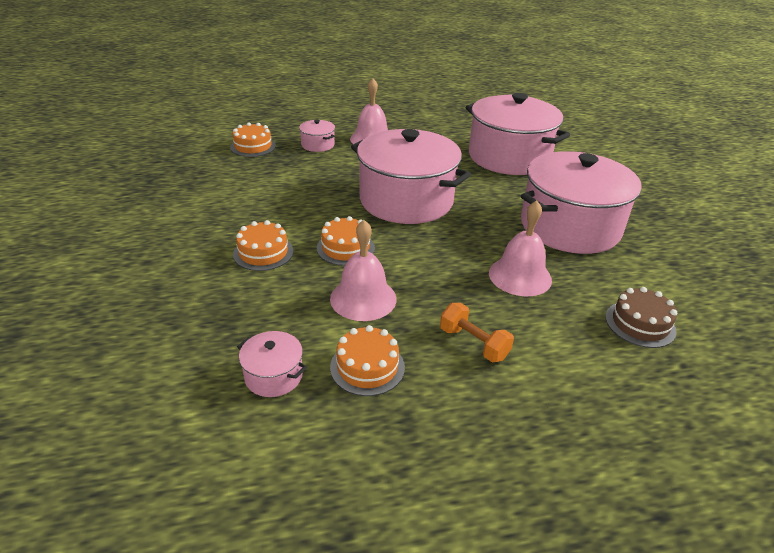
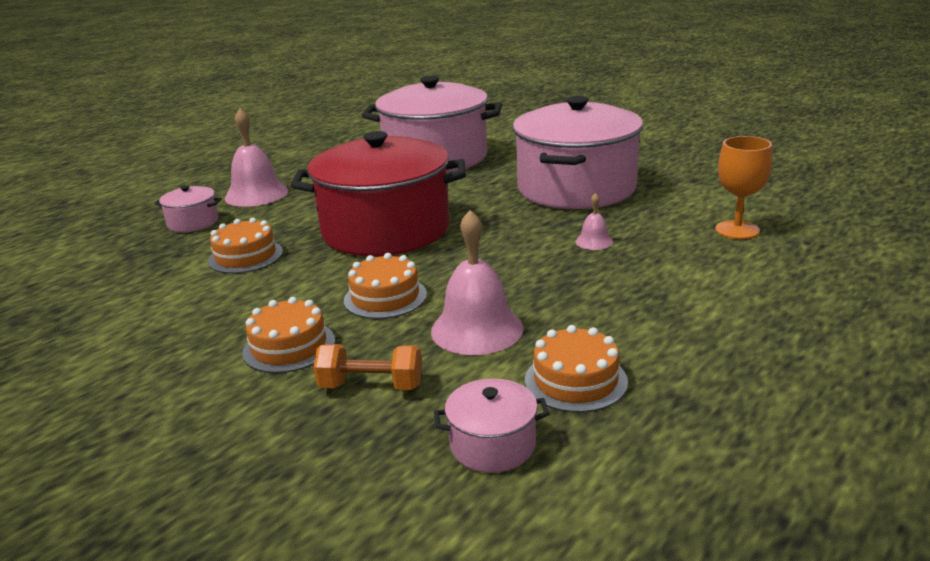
camera: 35 degrees left, 10 degrees down
orange cake [230,123,276,157] -> orange cake moved to [208,218,283,274]
pink pot [351,129,471,224] -> red pot [291,131,466,256]
orange dumbbell [440,303,514,362] -> orange dumbbell moved to [313,344,422,390]
pink bell [489,200,552,296] -> pink bell [576,193,613,250], size x0.49
brown cake [605,287,677,348] -> orange goblet [715,136,772,239]

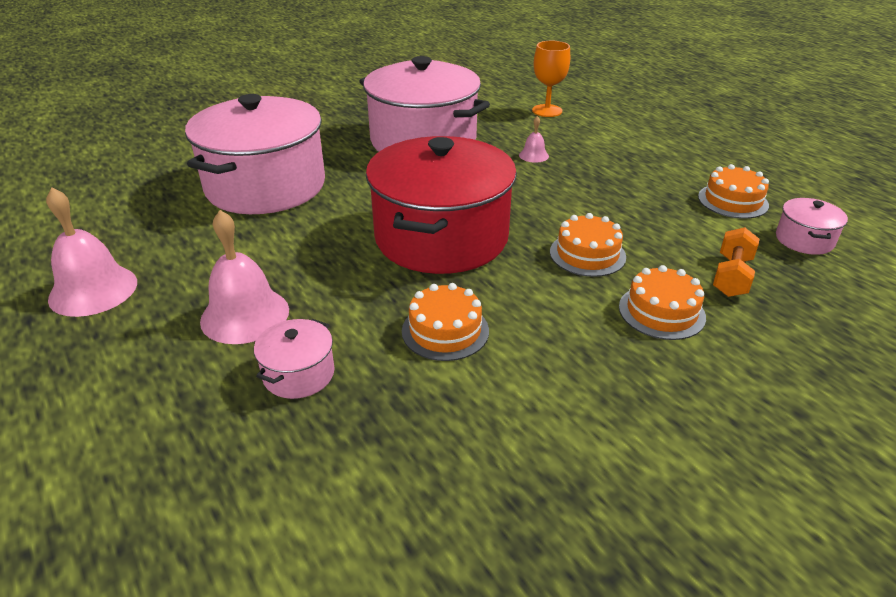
camera: 75 degrees left, 10 degrees up
pink bell [431,210,524,355] -> pink bell moved to [46,188,137,317]

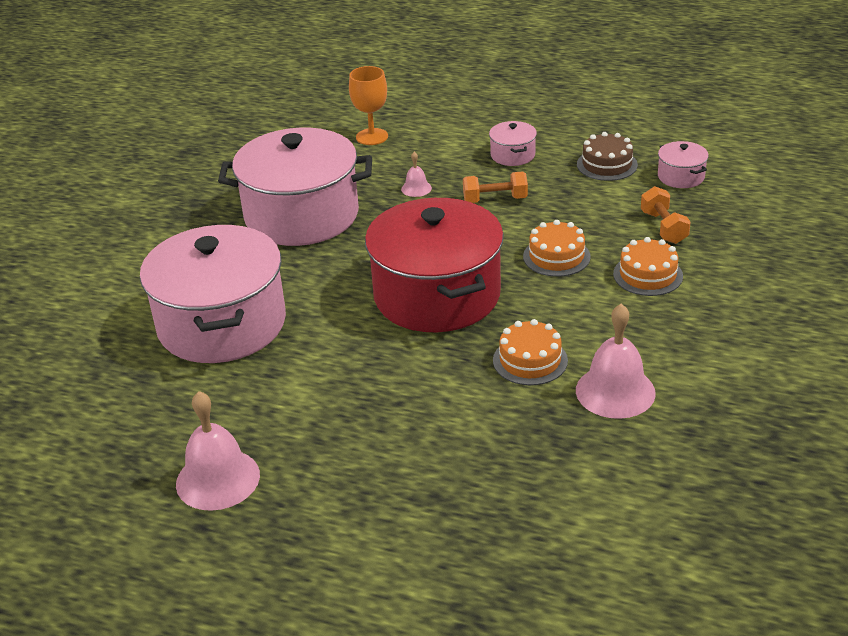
camera: 35 degrees left, 0 degrees up
pink bell [200,210,289,344] -> pink bell moved to [576,304,656,419]
pink pot [254,319,334,399] -> pink pot moved to [489,121,537,166]
orange cake [698,164,769,219] -> brown cake [577,132,638,181]
none -> orange dumbbell [463,172,528,203]

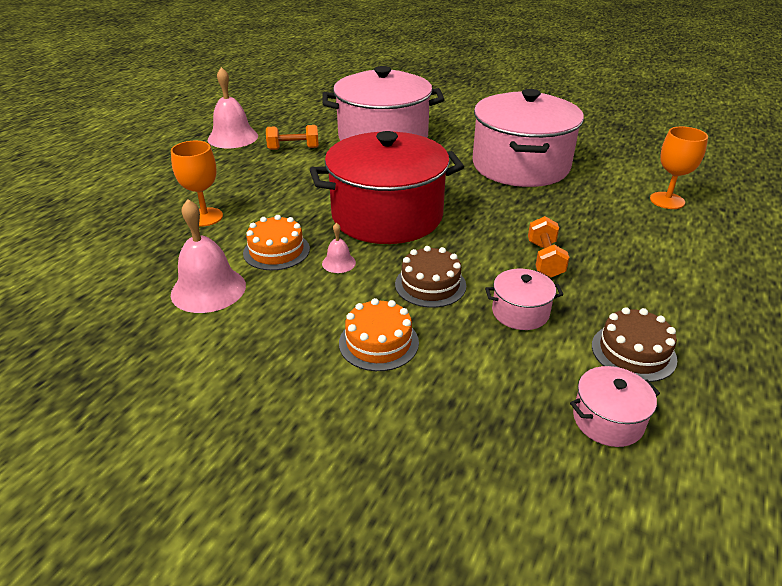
camera: 95 degrees right, 0 degrees up
pink bell [401,152,432,197] -> pink bell moved to [322,223,356,273]
pink pot [489,121,537,166] -> pink pot moved to [485,269,563,330]
orange cake [523,220,591,277] -> brown cake [395,246,466,308]
orange dumbbell [641,186,691,244] -> orange dumbbell moved to [266,125,319,150]
none -> orange goblet [171,141,223,227]

